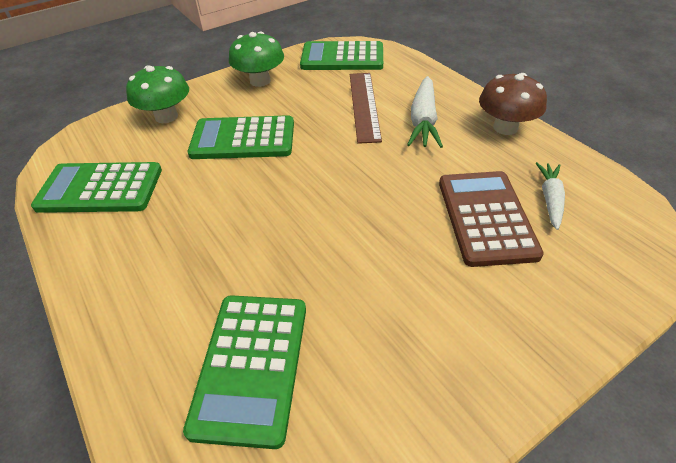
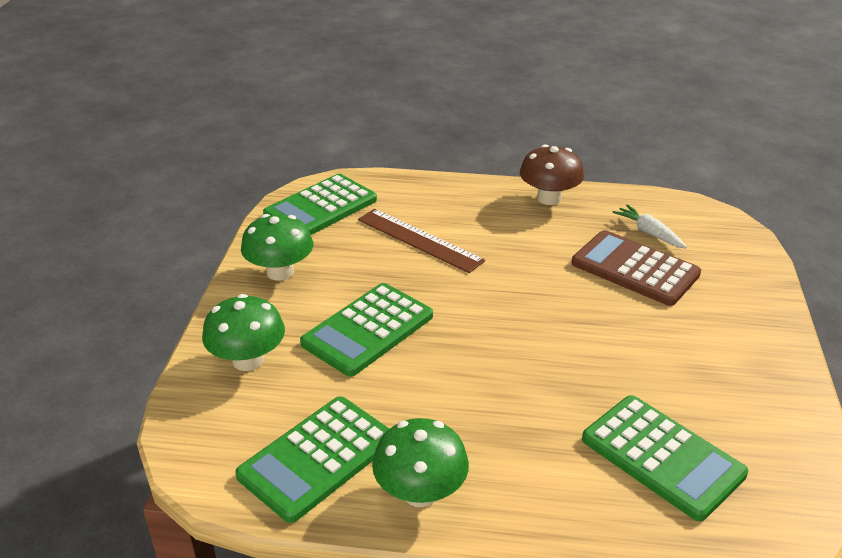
camera: 50 degrees left, 10 degrees down
white carrot [407,76,443,148] -> none
none -> green mushroom [372,418,469,507]

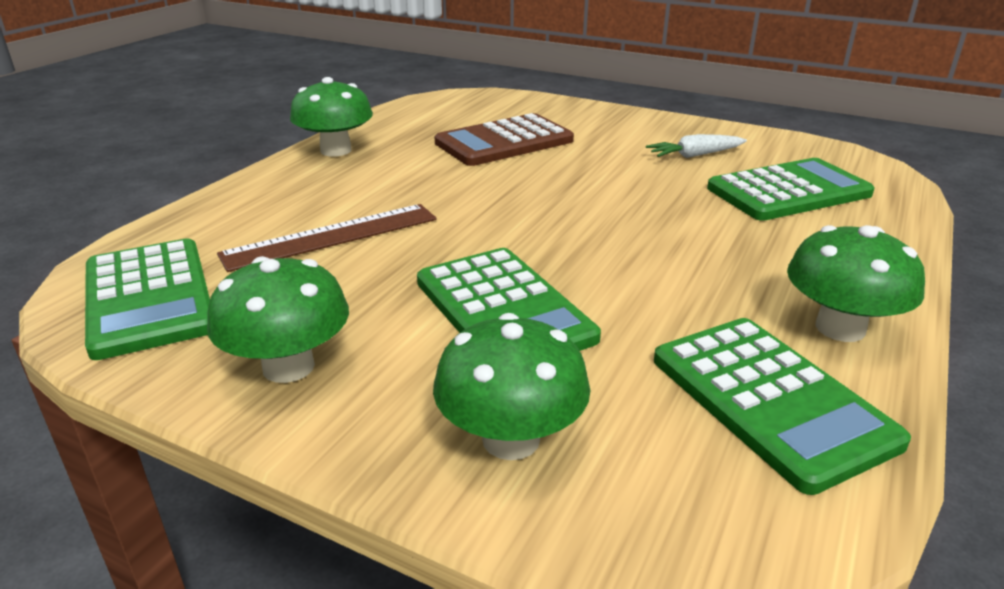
camera: 70 degrees left, 5 degrees down
brown mushroom [520,145,584,205] -> green mushroom [290,77,373,156]
white carrot [613,205,687,248] -> white carrot moved to [646,134,747,158]

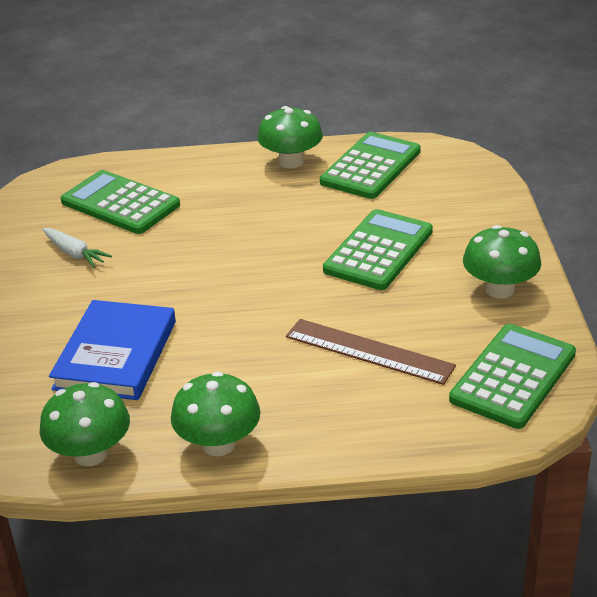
camera: 120 degrees left, 5 degrees up
green mushroom [433,313,590,460] -> green mushroom moved to [40,382,130,466]
brown calculator [435,113,574,166] -> blue book [49,300,176,400]

